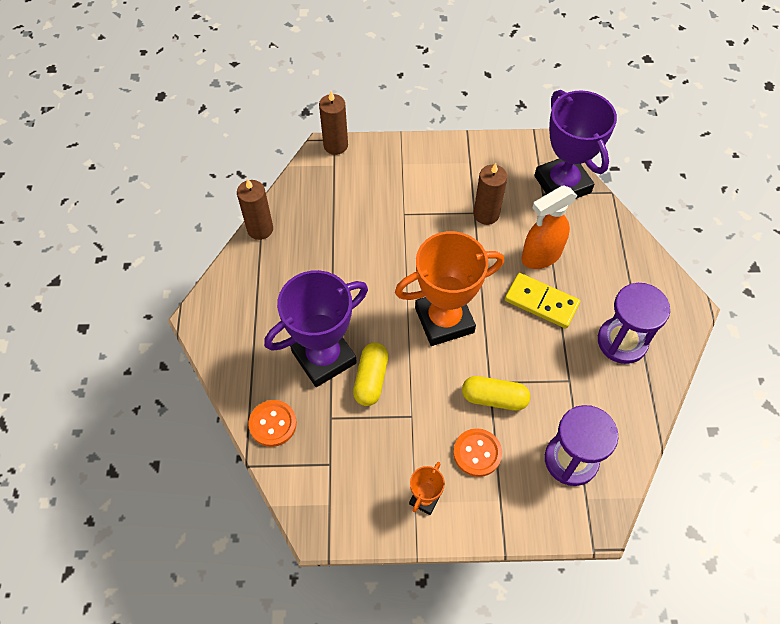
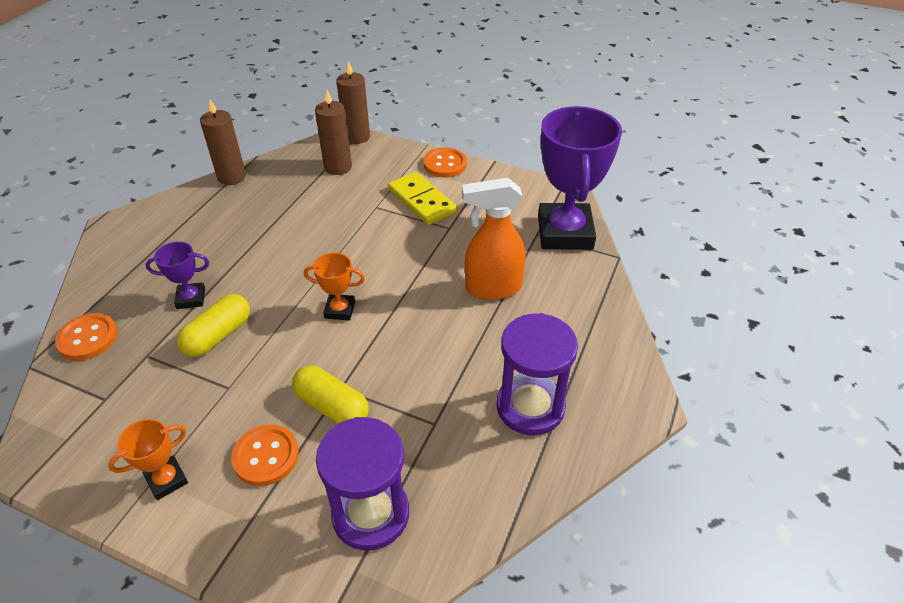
camera: 25 degrees right, 15 degrees down
purple trophy [264,270,368,387] -> purple trophy [145,241,209,309], size x0.46
orange trophy [395,231,504,346] -> orange trophy [304,253,365,321], size x0.46
brown candle [474,163,507,225] -> brown candle moved to [315,90,352,175]
yellow domino [505,273,580,329] -> yellow domino moved to [388,172,457,225]
none -> orange button [423,148,467,178]

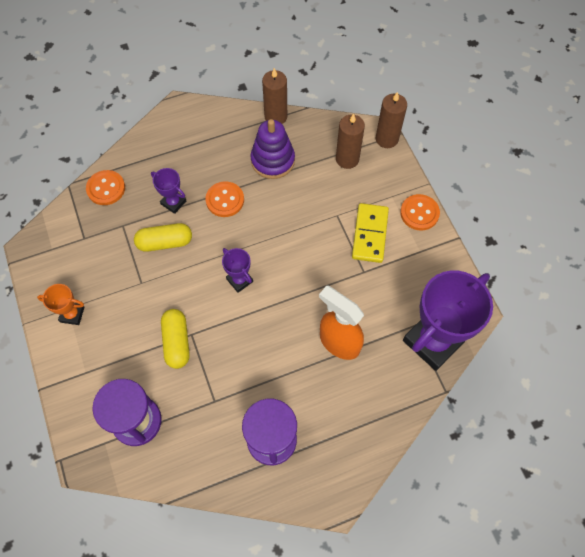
camera: 45 degrees right, 20 degrees up
orange button [231,425,299,486] -> orange button moved to [205,181,244,217]
orange trophy [304,253,365,321] -> purple trophy [222,248,253,293]
none -> purple stacking toy [251,119,295,179]

